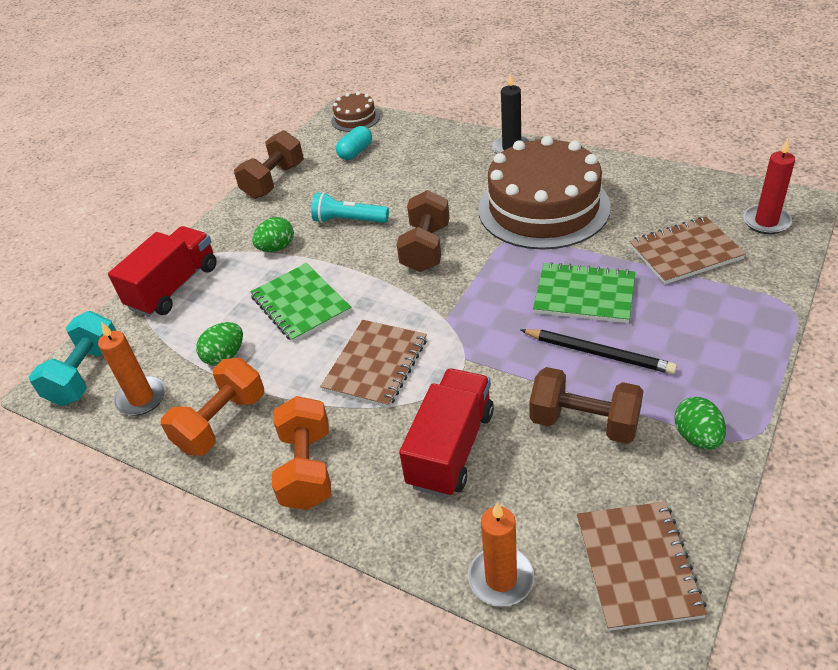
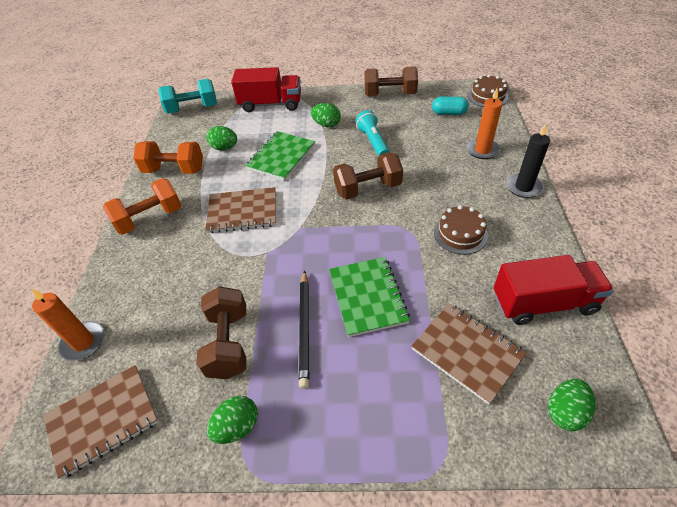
camera: 60 degrees right, 5 degrees up
orange candle [98,322,166,416] -> orange candle moved to [467,89,502,159]
red truck [399,368,494,498] -> red truck moved to [494,255,614,325]
brown cake [478,136,611,250] -> brown cake [434,205,488,255], size x0.45
red candle [743,139,795,234] -> green egg [548,379,595,431]

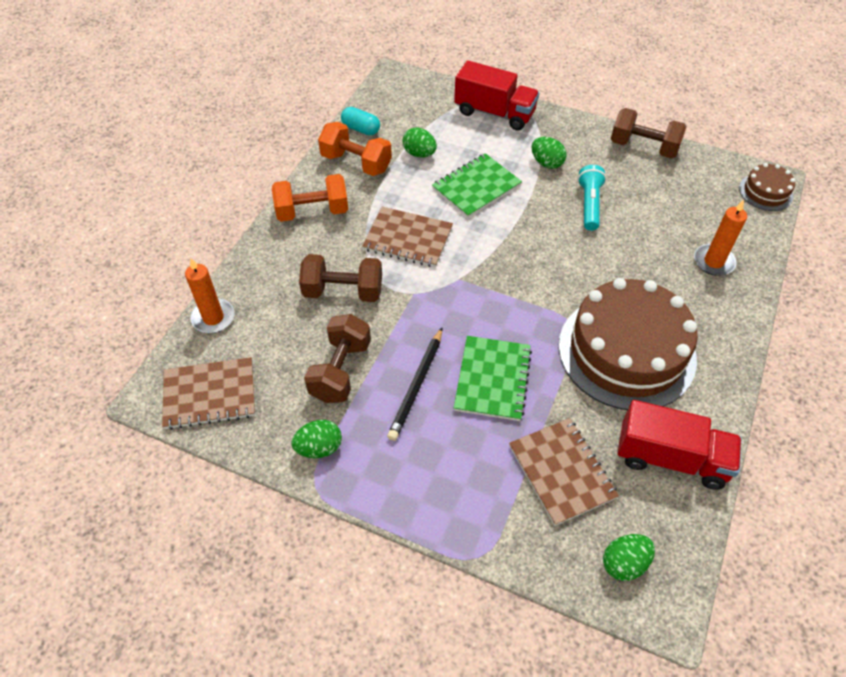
camera: 20 degrees right, 5 degrees up
turquoise dumbbell [158,79,217,114] -> none
brown dumbbell [333,152,403,200] -> brown dumbbell moved to [299,254,382,302]
turquoise capsule [432,97,469,115] -> turquoise capsule moved to [341,107,380,136]
brown cake [434,205,488,255] -> brown cake [559,278,698,410], size x2.22
black candle [506,124,550,198] -> none

